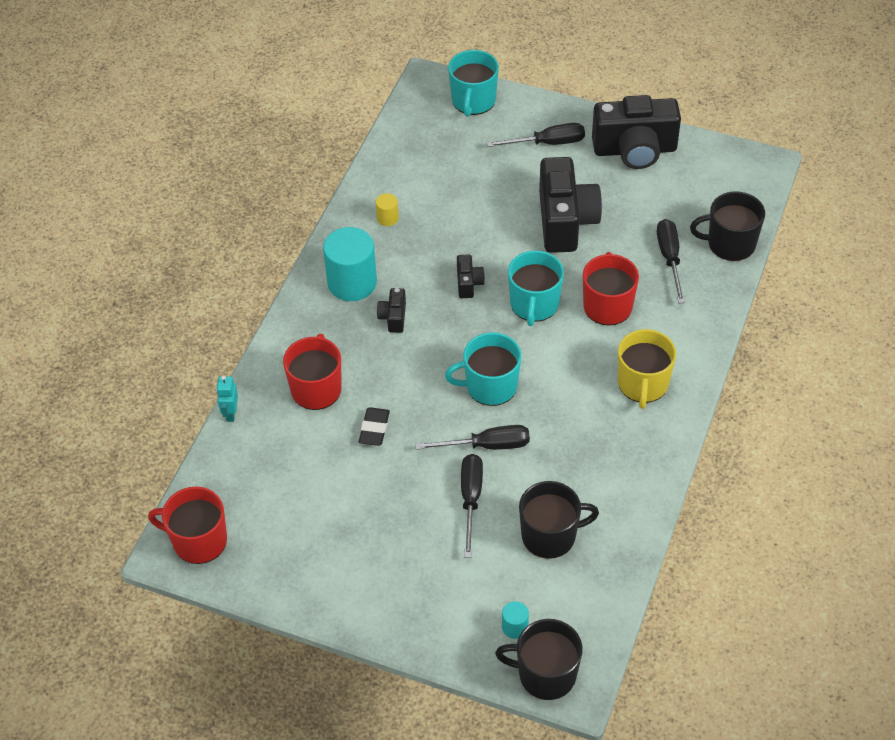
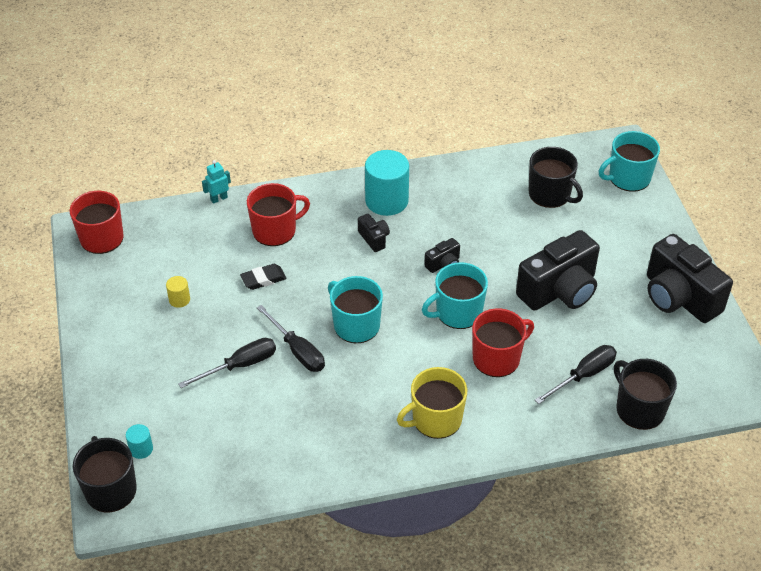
camera: 55 degrees right, 5 degrees down
yellow cylinder [376,193,399,226] -> yellow cylinder moved to [166,276,190,308]
black camera [377,288,406,333] -> black camera turned 90 degrees clockwise [358,214,390,252]
black screwdriver [486,123,585,147] -> none
black mug [519,481,599,559] -> black mug moved to [529,147,583,208]

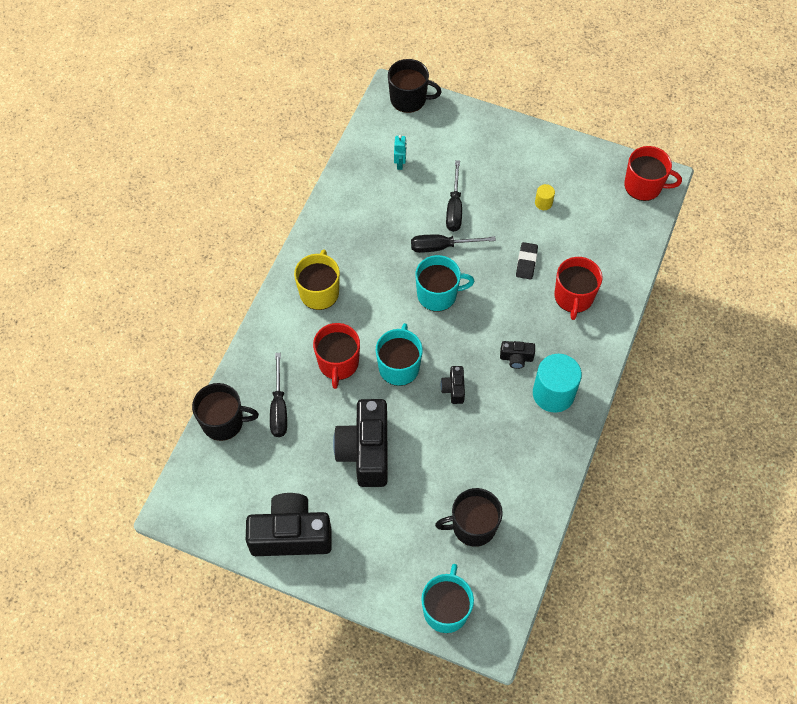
camera: 125 degrees right, 15 degrees up
turquoise cylinder [126,424,153,459] -> none
turquoise robot [202,160,231,204] -> turquoise robot moved to [394,135,407,170]

